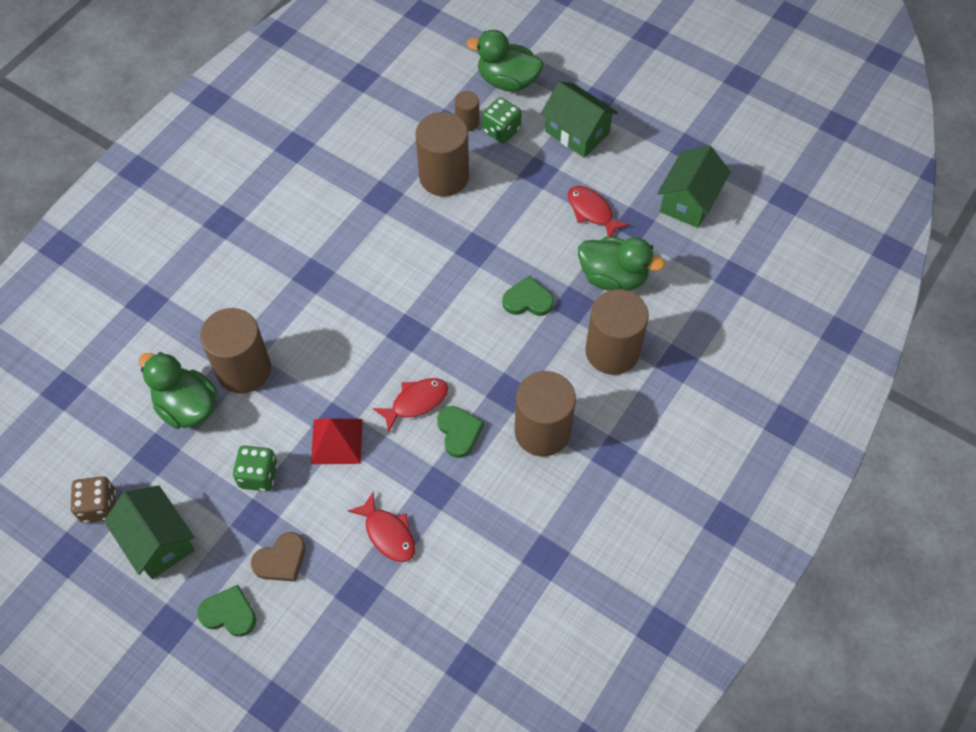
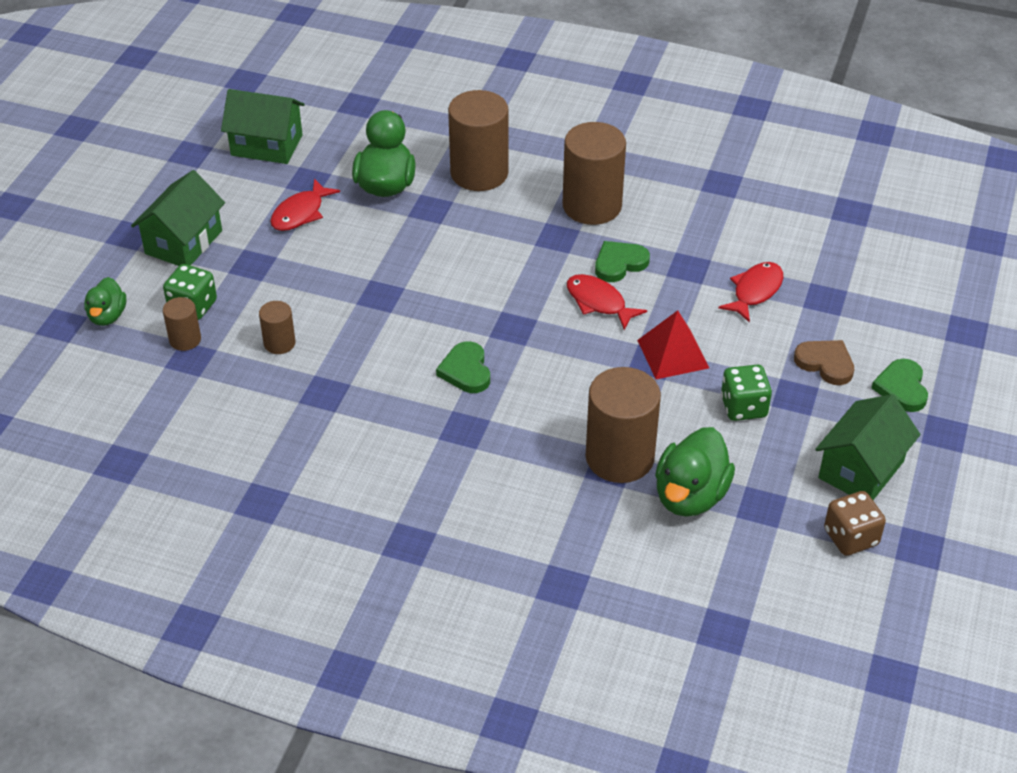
camera: 105 degrees left, 15 degrees down
brown cylinder [416,112,469,196] -> brown cylinder [259,301,296,354], size x0.49
green duck [466,30,543,92] -> green duck [84,277,126,326], size x0.60
green heart [502,276,554,316] -> green heart moved to [436,341,490,393]

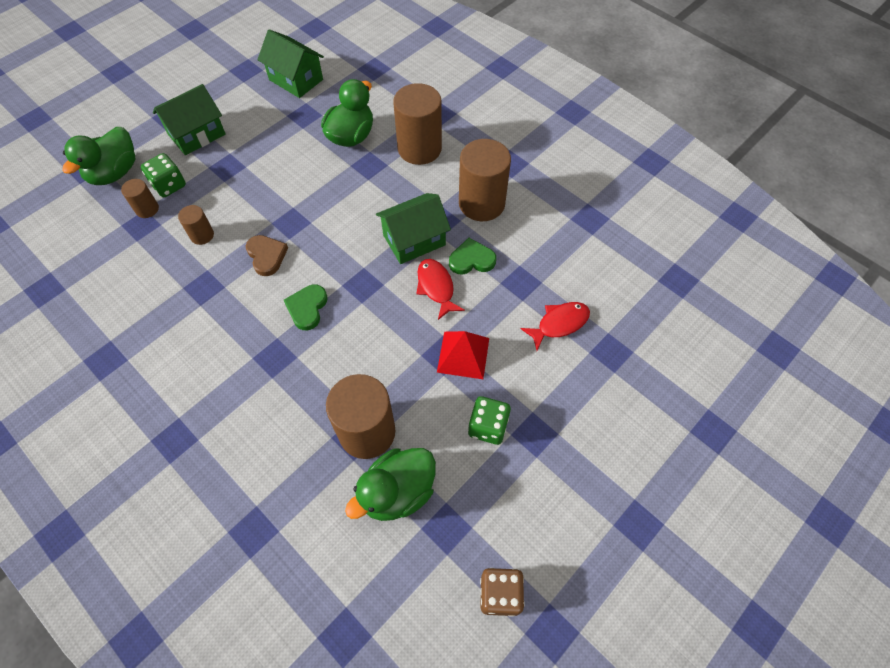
camera: 25 degrees right, 15 degrees up
green duck [84,277,126,326] -> green duck [62,127,135,185], size x1.67
red fish [270,178,340,231] -> none
brown heart [794,340,854,385] -> brown heart moved to [246,235,288,276]
green house [815,394,921,500] -> green house moved to [376,193,451,264]
green heart [872,359,928,412] -> none

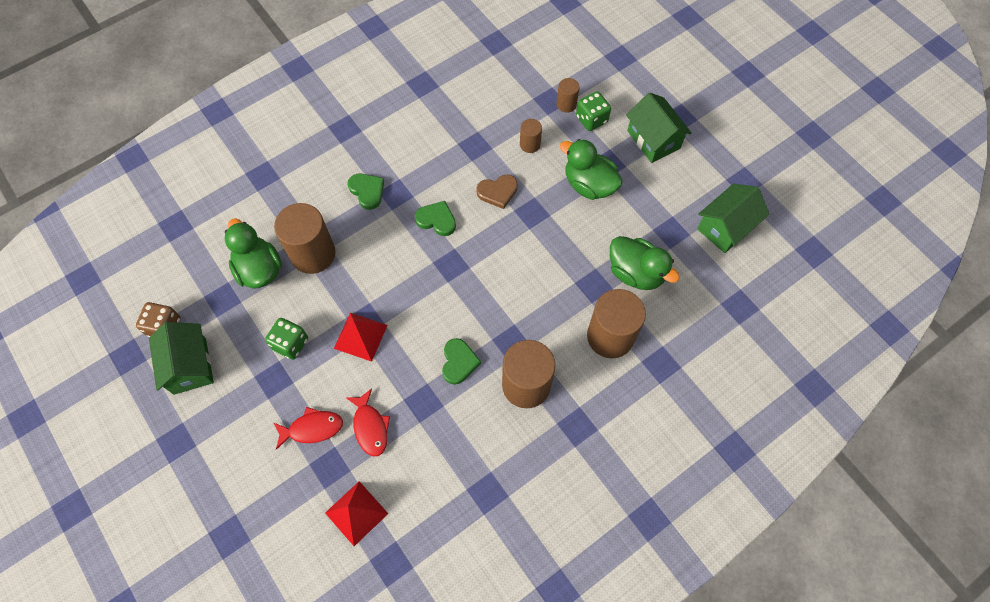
camera: 100 degrees right, 5 degrees up
green duck [62,127,135,185] -> green duck moved to [560,139,623,200]
green house [376,193,451,264] -> green house moved to [149,322,214,395]
red fish [416,259,465,320] -> red fish moved to [273,407,343,450]
none -> red pyramid [325,481,388,546]
none -> green heart [348,174,384,210]

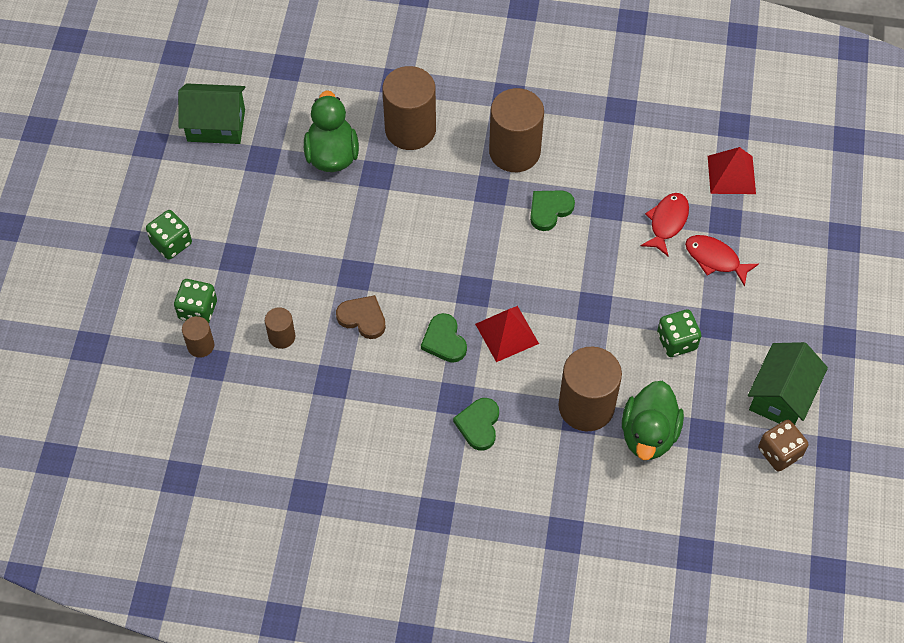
camera: 135 degrees left, 5 degrees down
red pyramid [334,313,388,362] -> red pyramid moved to [475,306,539,362]
green duck [560,139,623,200] -> none
green house [626,93,692,163] -> green dice [146,210,192,260]

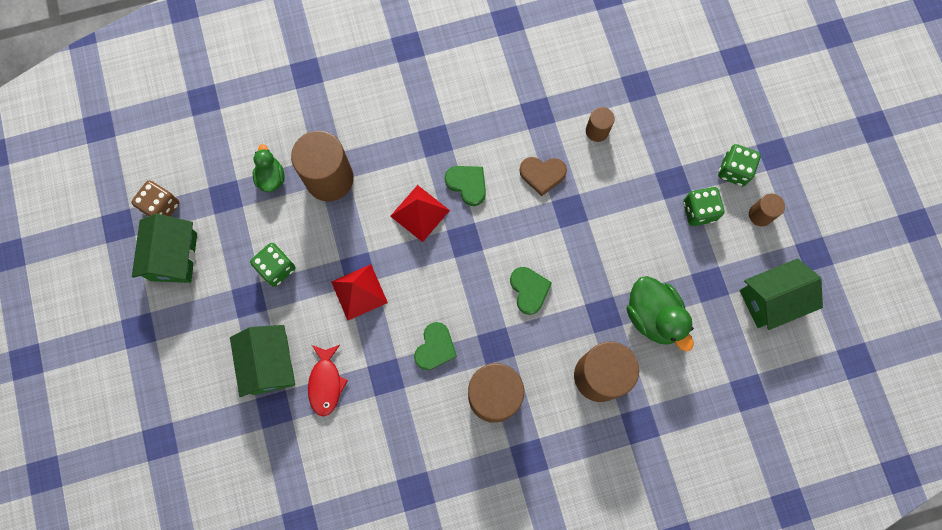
camera: 155 degrees right, 15 degrees up
green dice [174,279,217,323] -> green dice moved to [683,187,724,226]
brown cylinder [182,316,214,358] -> brown cylinder moved to [749,193,785,226]
green heart [453,398,499,451] -> green heart moved to [510,267,552,315]
green duck [622,381,684,460] -> green duck [253,144,285,192], size x0.60
red fish [685,235,759,287] -> green house [230,325,295,397]
red pyramid [708,147,756,194] -> red pyramid moved to [331,264,388,321]

